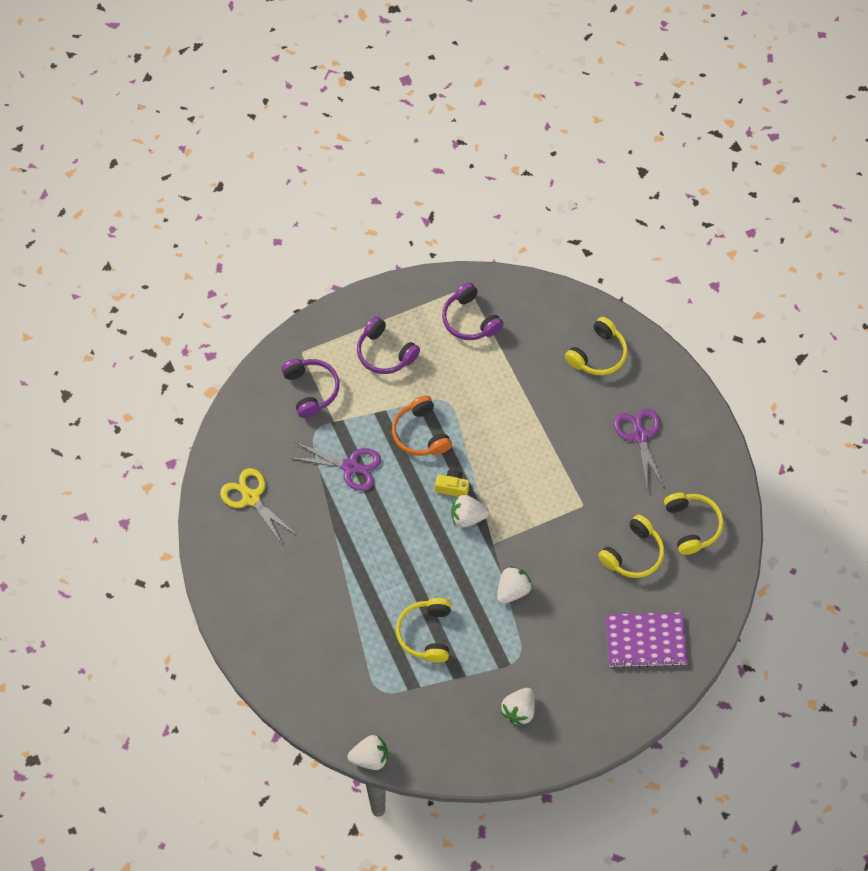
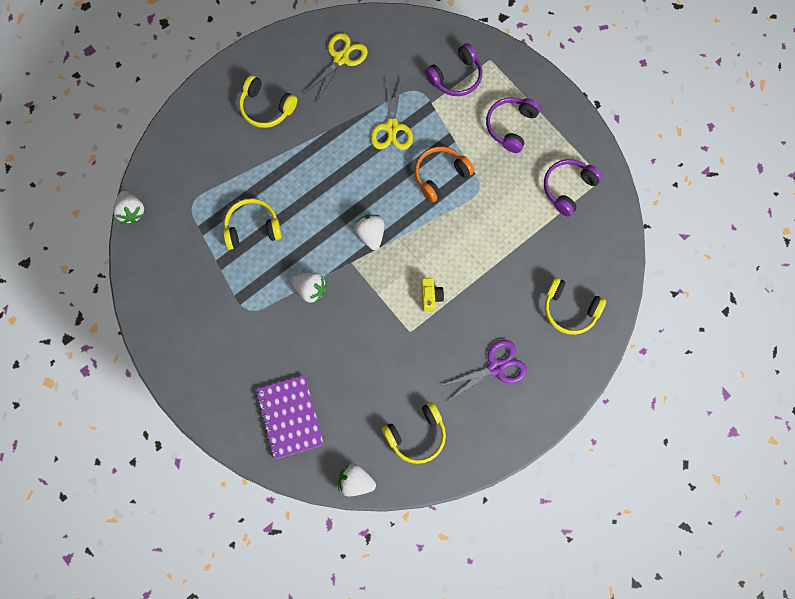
camera: 75 degrees right, 10 degrees up
purple scissors [290,442,381,491] -> yellow scissors [371,80,413,150]
yellow camera [435,469,469,496] -> yellow camera moved to [421,278,444,312]
white strawberry [501,688,535,726] -> white strawberry moved to [338,464,376,496]
yellow headphones [598,515,664,578] -> yellow headphones moved to [239,75,297,128]

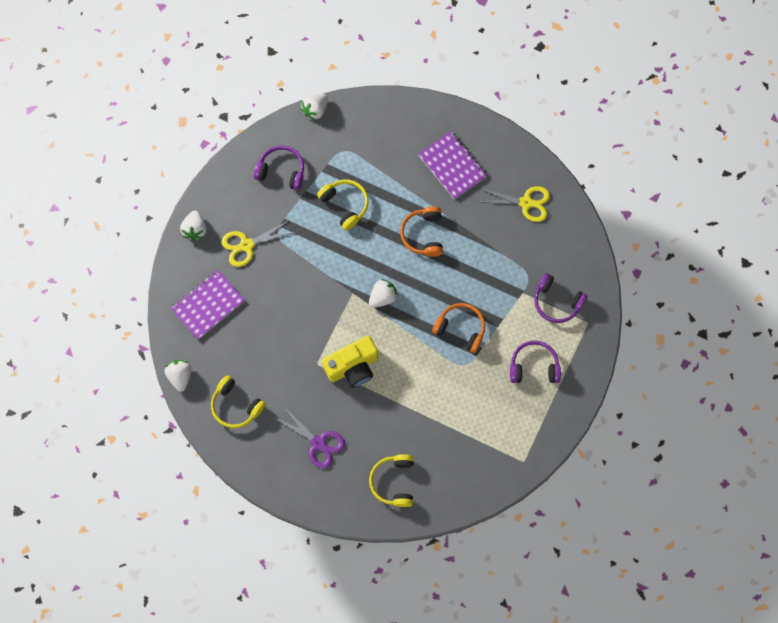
camera: 65 degrees right, 0 degrees up
yellow headphones [239,75,297,128] -> purple notebook [418,131,487,200]
white strawberry [291,272,327,303] -> white strawberry moved to [180,210,207,241]
yellow scissors [371,80,413,150] -> yellow scissors moved to [222,220,295,267]
yellow camera [421,278,444,312] -> yellow camera [322,336,378,388], size x1.99
purple headphones [544,159,603,217] -> purple headphones moved to [254,145,304,190]
none -> orange headphones [400,206,443,257]

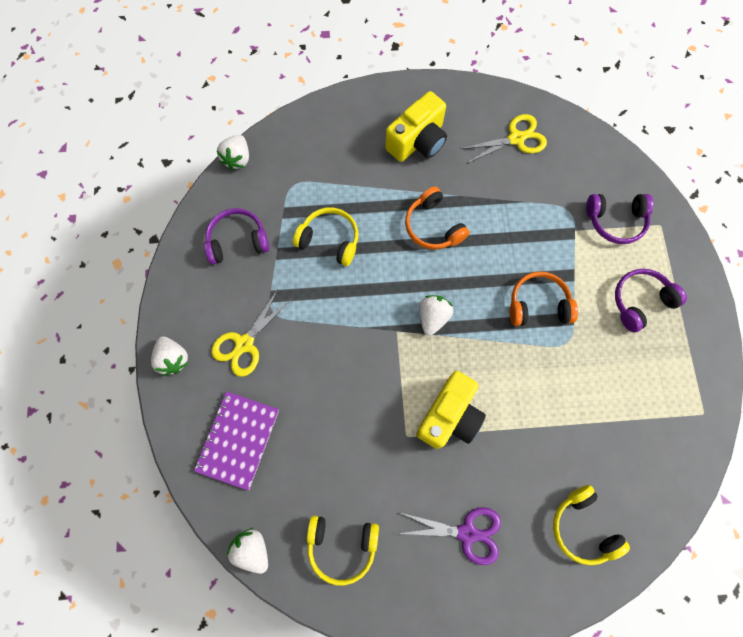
camera: 30 degrees left, 0 degrees up
purple notebook [418,131,487,200] -> yellow camera [385,91,447,162]

